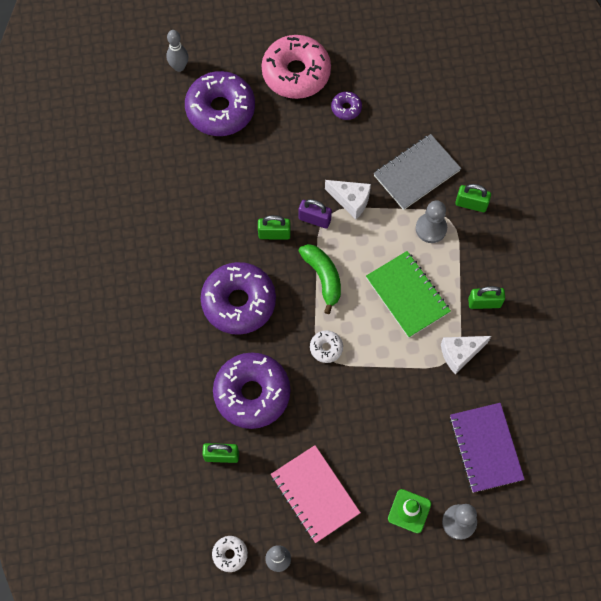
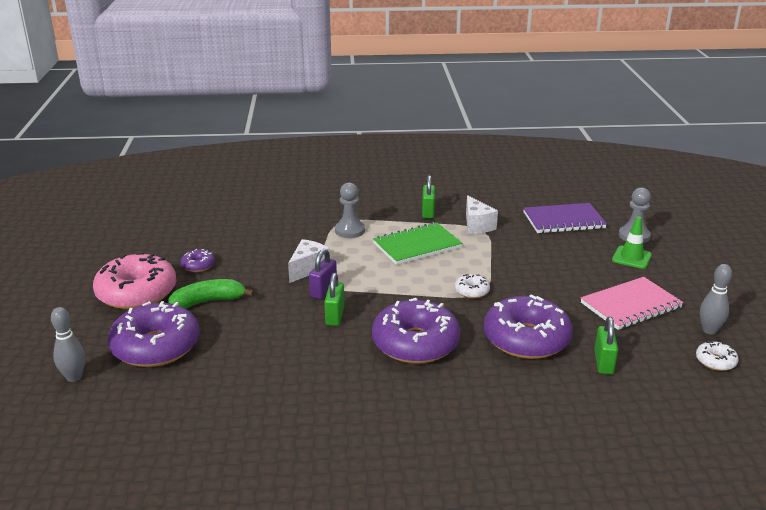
camera: 85 degrees left, 40 degrees down
green banana [299,244,341,314] -> green banana moved to [168,279,255,309]
grey notebook [374,134,461,210] -> none
green padlock [455,184,491,212] -> none

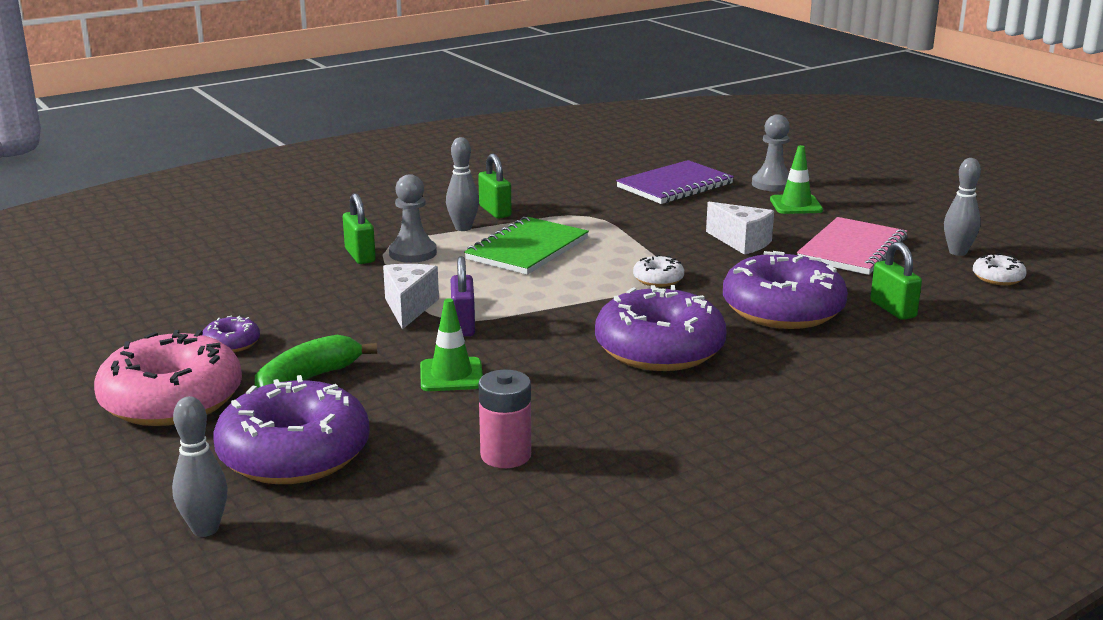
camera: 30 degrees left, 5 degrees down
green padlock [324,273,344,326] -> green padlock moved to [343,193,376,264]
white cheese [466,195,498,234] -> white cheese moved to [706,202,774,255]
none -> green traffic cone [420,298,483,391]
none -> grey bowling pin [446,137,479,231]
none -> pink battery [478,370,531,468]

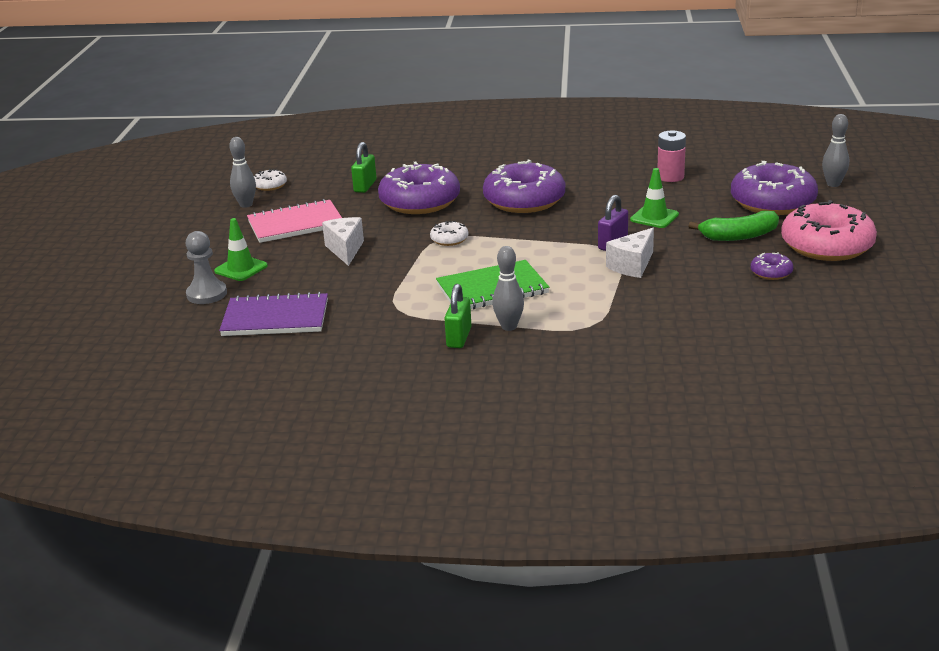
camera: 140 degrees left, 5 degrees up
green padlock [343,193,376,264] -> none
grey pawn [389,174,437,263] -> none

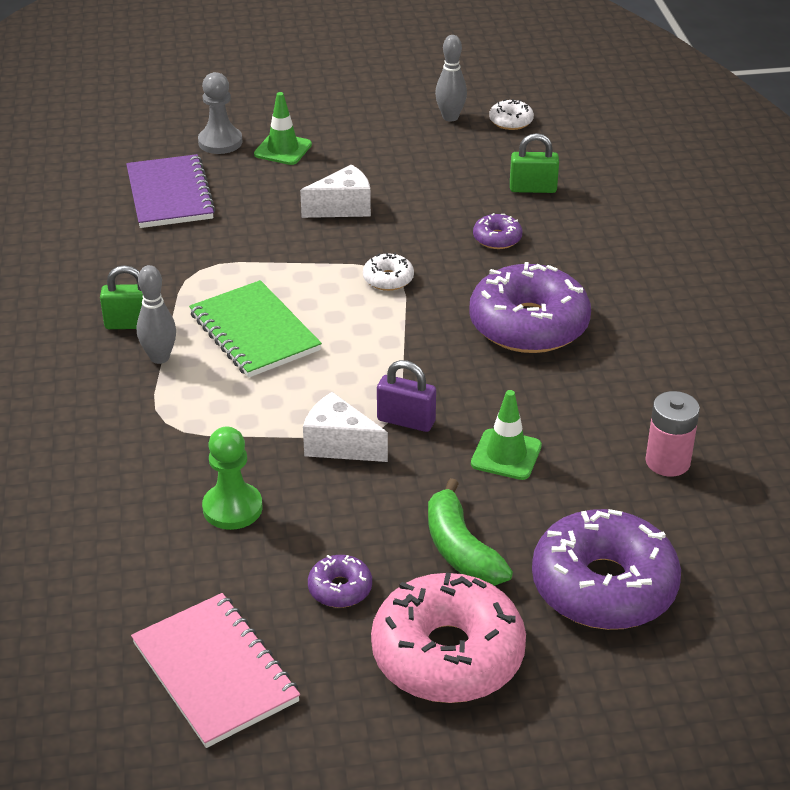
camera: 75 degrees right, 10 degrees up
pink notebook [247,199,342,243] -> pink notebook moved to [131,593,300,748]
purple donut [378,162,460,214] -> purple donut [473,213,523,249], size x0.44
grey bowling pin [822,114,849,187] -> none
none -> green pawn [202,427,263,530]

